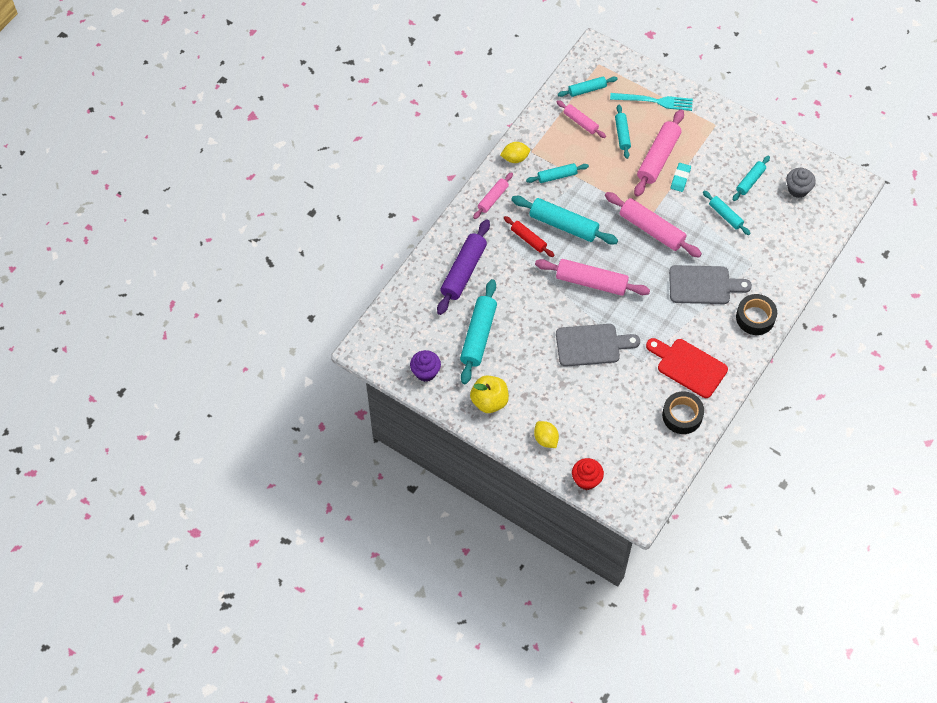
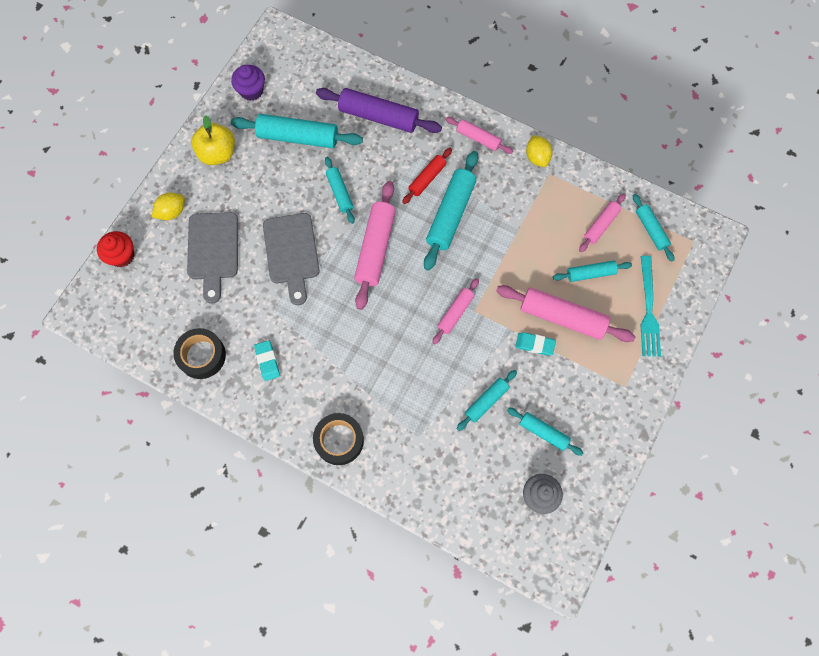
camera: 85 degrees right, 10 degrees up
turquoise rolling pin [526,163,589,183] -> turquoise rolling pin moved to [325,157,355,224]
pink rolling pin [605,192,702,257] -> pink rolling pin [432,278,479,345], size x0.57
red cutting board [646,338,728,398] -> turquoise eraser [254,340,280,381]
grey cutting board [669,265,752,304] -> grey cutting board moved to [187,212,238,304]

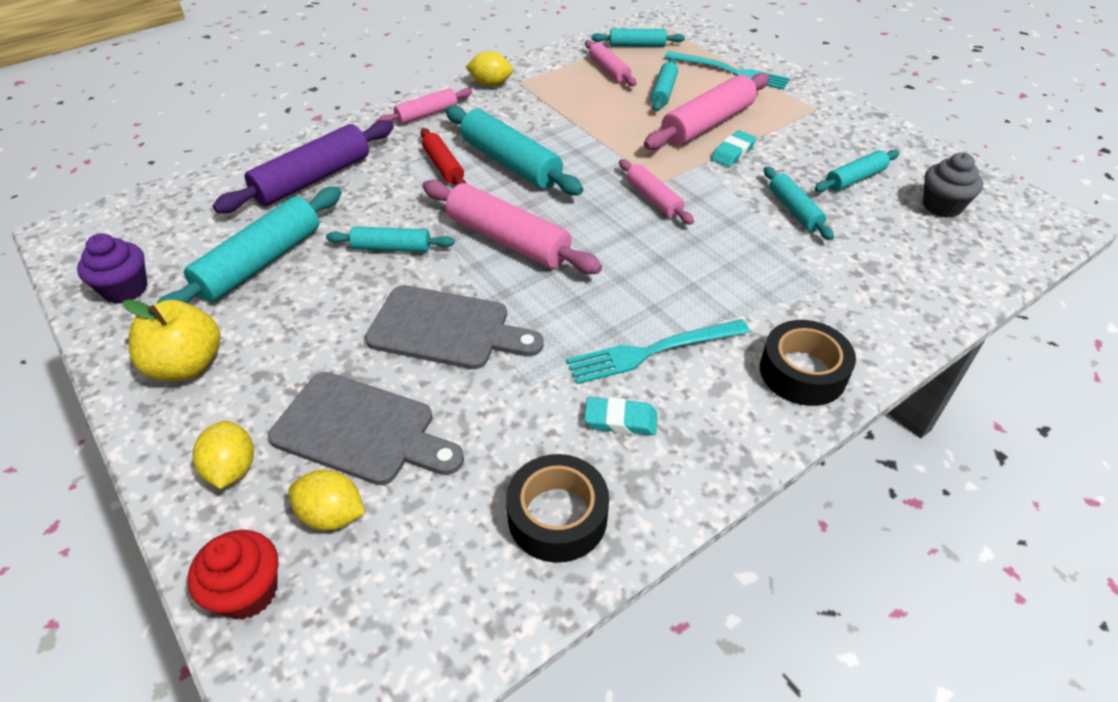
camera: 65 degrees left, 25 degrees down
none -> yellow lemon [288,470,365,530]
none -> turquoise fork [566,319,750,384]

